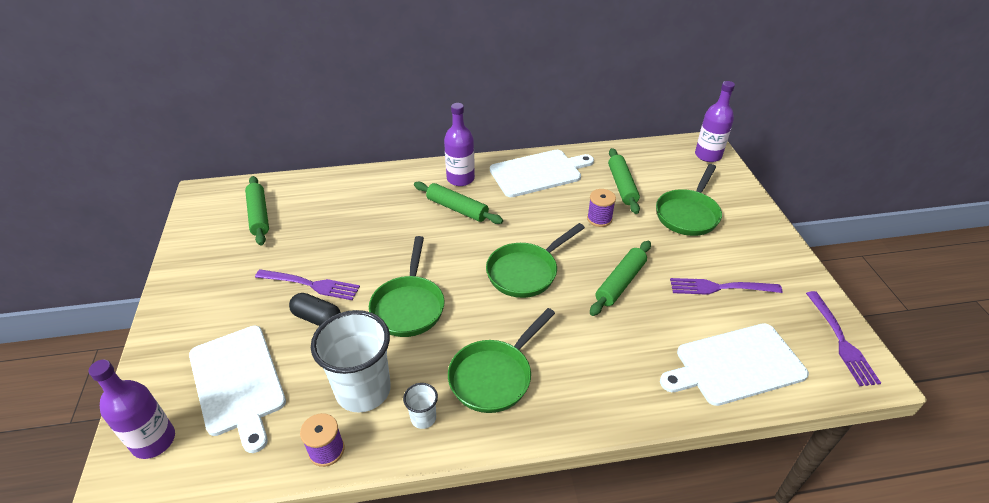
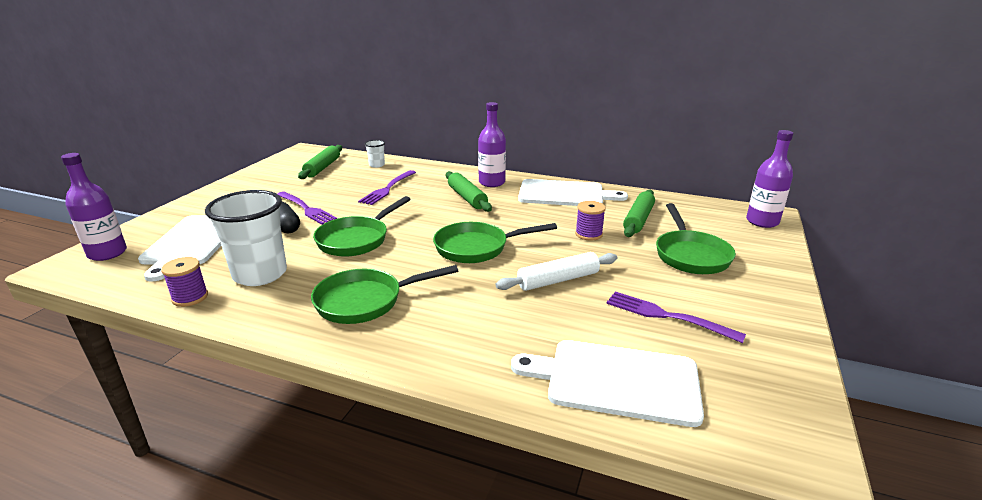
camera: 30 degrees right, 15 degrees down
white cup [403,383,438,429] -> white cup moved to [364,140,385,168]
green rolling pin [590,241,651,316] -> white rolling pin [496,252,617,291]
green pan [656,164,722,236] -> green pan turned 60 degrees counterclockwise [656,203,736,274]
purple fork [806,291,881,386] -> purple fork moved to [358,170,416,205]

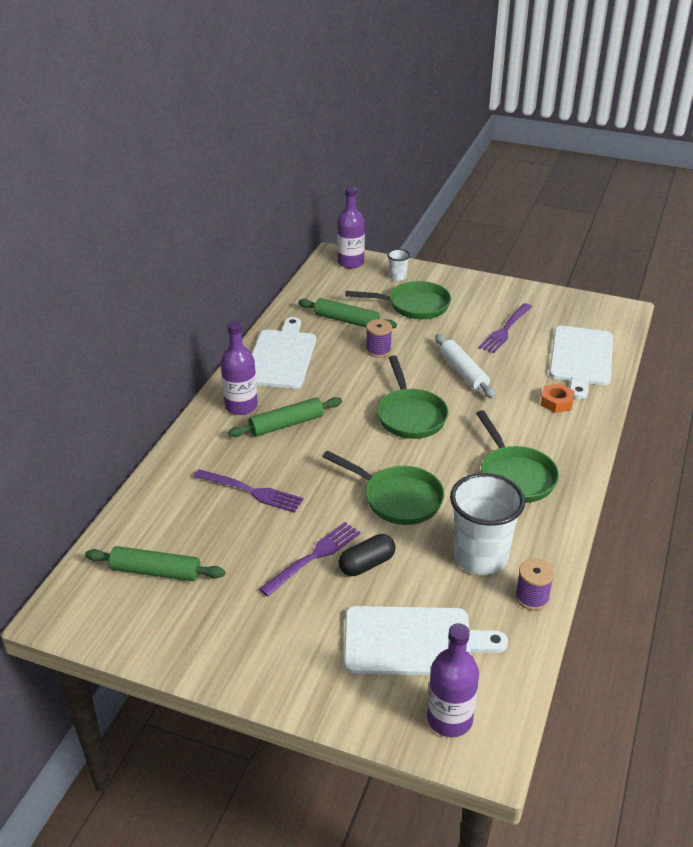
camera: 90 degrees left, 10 degrees up
white cup [364,140,385,168] -> white cup moved to [387,249,410,281]
none -> orange nut [541,383,574,413]

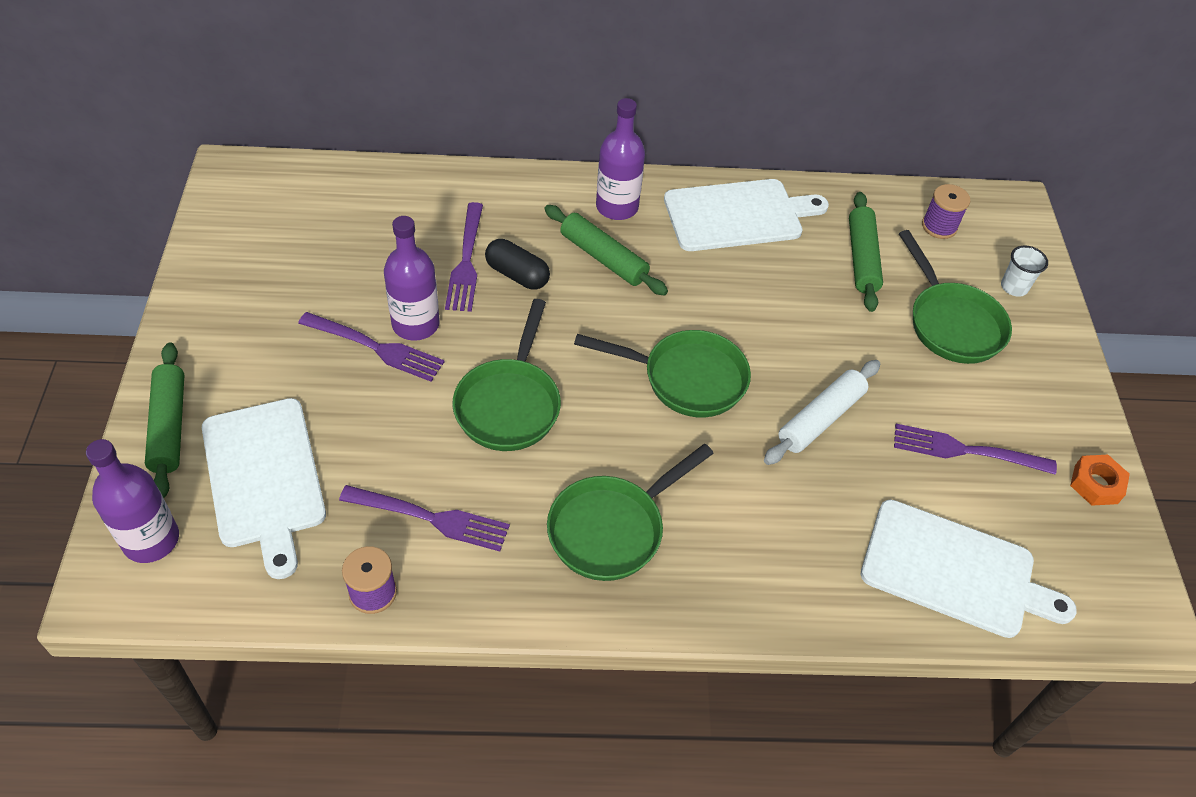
camera: 65 degrees right, 15 degrees up
green rolling pin [85,546,225,581] -> green rolling pin moved to [145,342,184,498]
purple bottle [337,186,365,268] -> purple bottle moved to [384,216,440,341]
black capsule [339,534,396,576] -> black capsule moved to [485,239,550,290]
purple spool [366,319,392,358] -> purple spool moved to [922,184,970,239]
green pan [377,355,449,439] -> green pan turned 135 degrees counterclockwise [574,330,751,417]
white cup [450,473,525,575] -> purple fork [339,485,510,551]
orange nut [541,383,574,413] -> orange nut moved to [1070,455,1130,506]
white cutting board [549,326,613,399] -> white cutting board turned 150 degrees counterclockwise [861,500,1077,638]

